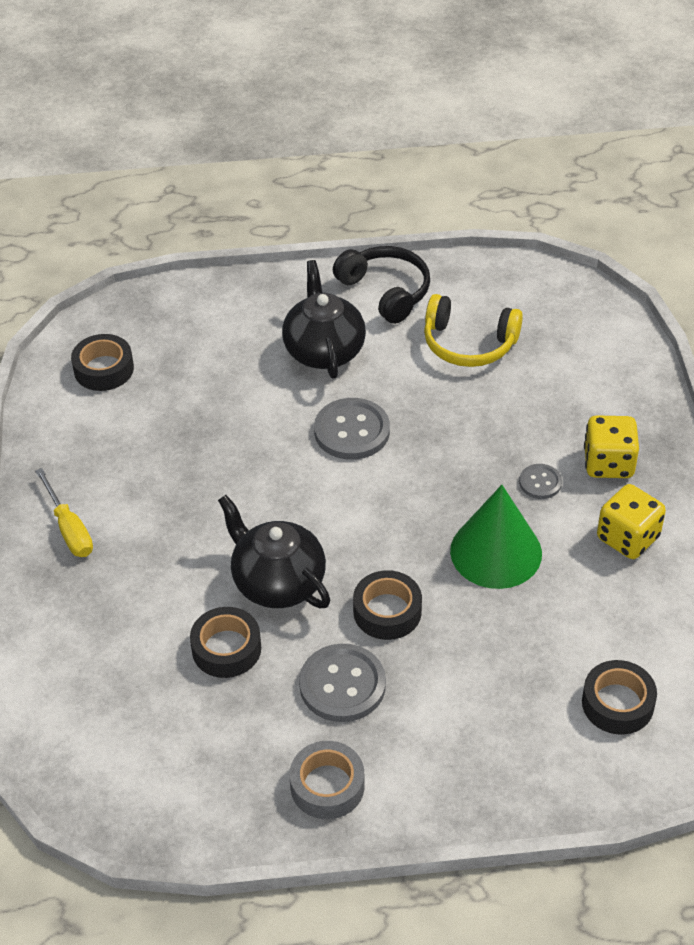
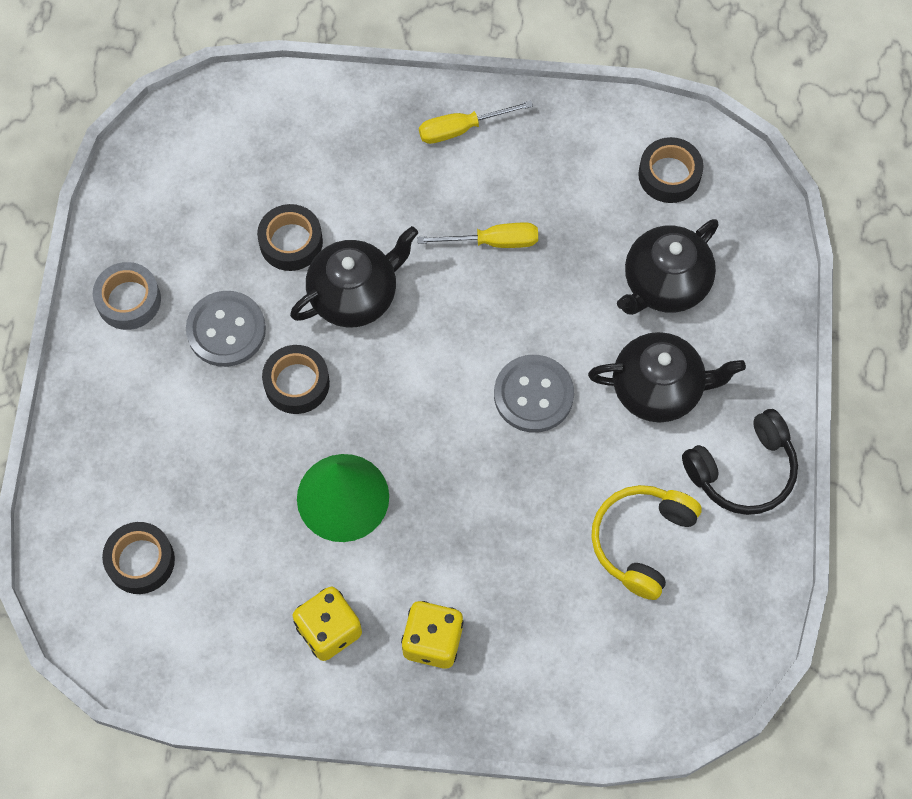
camera: 100 degrees right, 20 degrees up
grey button [519,464,562,499] -> none
none -> yellow screwdriver [417,223,538,248]
none -> black teapot [617,219,719,315]

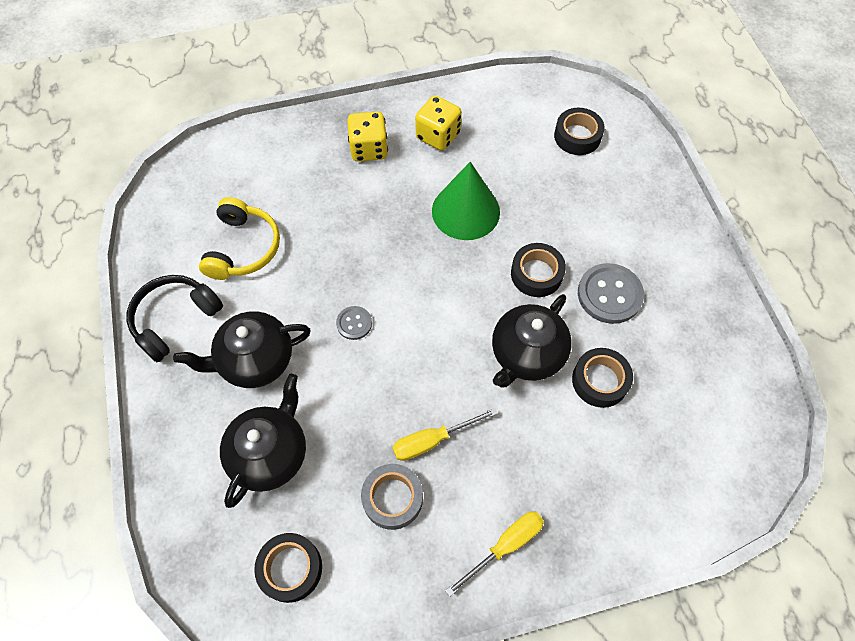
camera: 160 degrees right, 5 degrees down
grey tape [93,262,161,330] -> grey tape moved to [361,464,423,530]
grey button [494,355,574,432] -> grey button [336,306,372,340], size x0.54

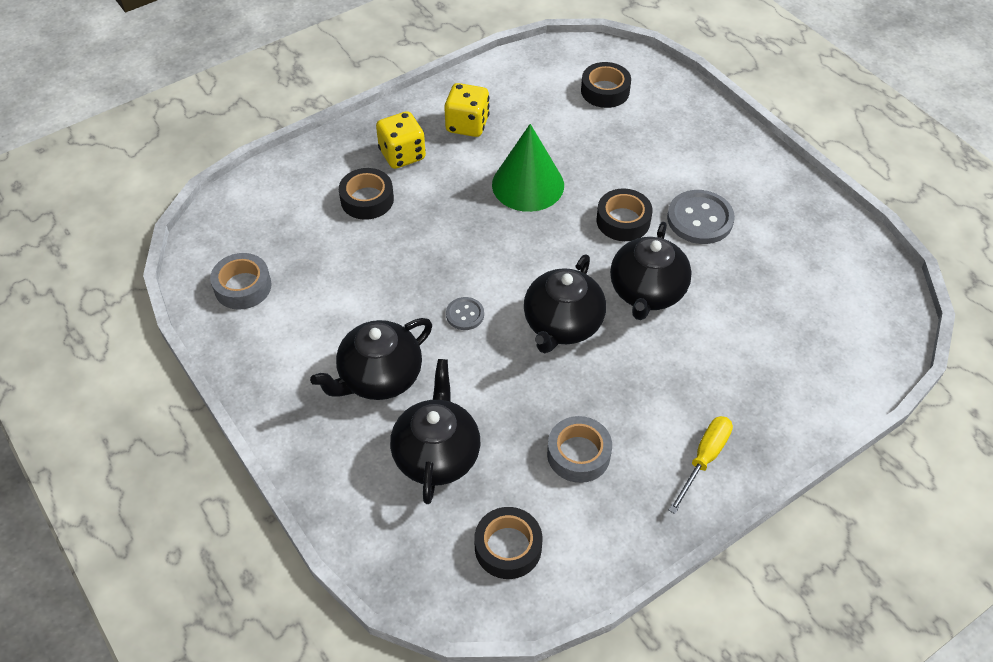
camera: 20 degrees left, 10 degrees down
black headphones [126,275,223,362] -> none
yellow headphones [199,197,280,280] -> none
yellow screwdriver [392,408,498,461] -> none
black tape [572,348,633,408] -> black tape moved to [339,168,394,220]
none -> grey tape [210,253,272,310]
none -> black teapot [524,255,606,353]

